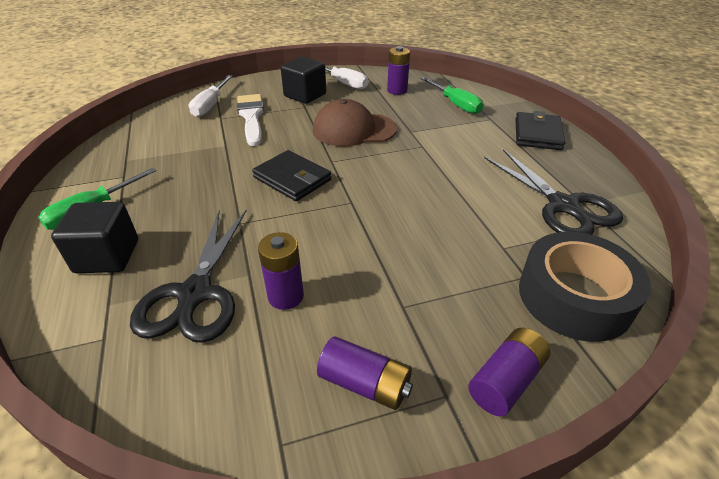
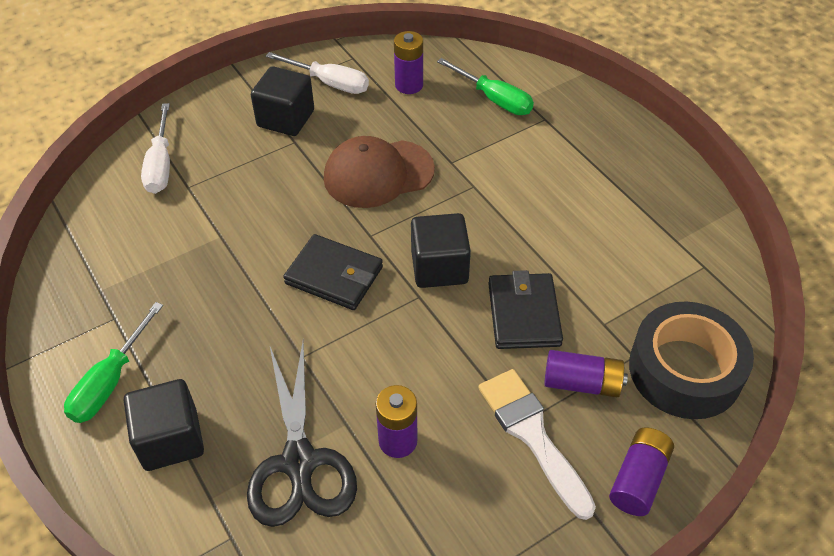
camera: 15 degrees left, 10 degrees up
white brush [237,94,264,146] -> white brush moved to [478,369,596,520]
purple battery [317,336,413,410] -> purple battery moved to [544,350,628,397]
black scissors [484,149,623,235] -> none
black wallet [515,111,565,150] -> black wallet moved to [488,270,563,349]
none -> black cube [411,213,471,288]

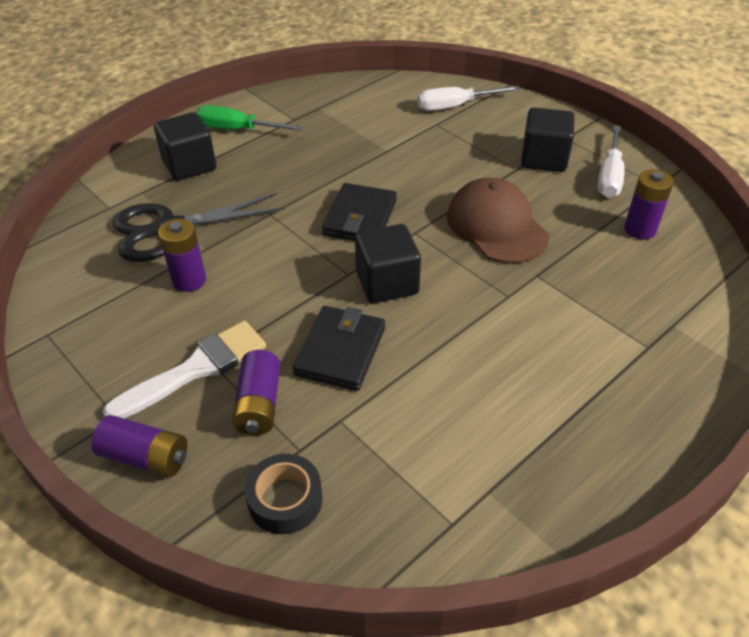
camera: 80 degrees right, 5 degrees down
green screwdriver [437,58,534,115] -> none
black wallet [488,270,563,349] -> black wallet turned 60 degrees counterclockwise [293,306,385,391]
black tape [629,301,754,419] -> black tape [245,454,322,534], size x0.56

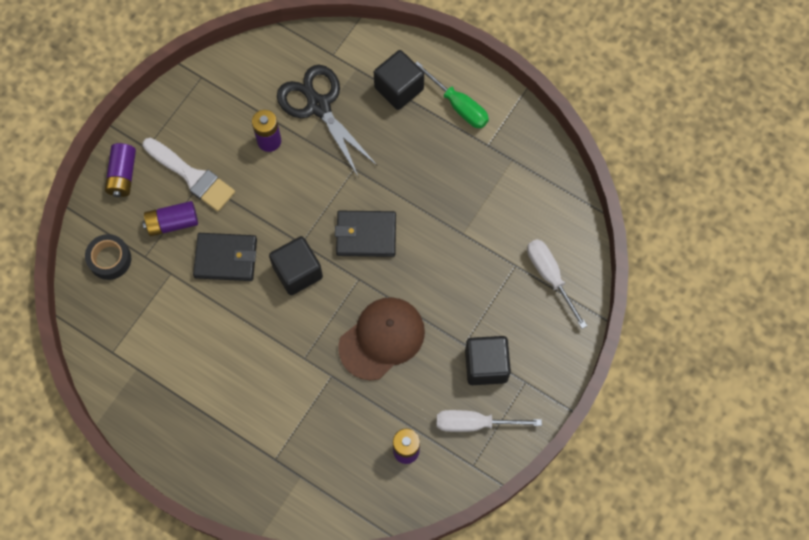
camera: 75 degrees right, 25 degrees up
green screwdriver [196,105,303,131] -> green screwdriver turned 135 degrees clockwise [415,61,489,128]

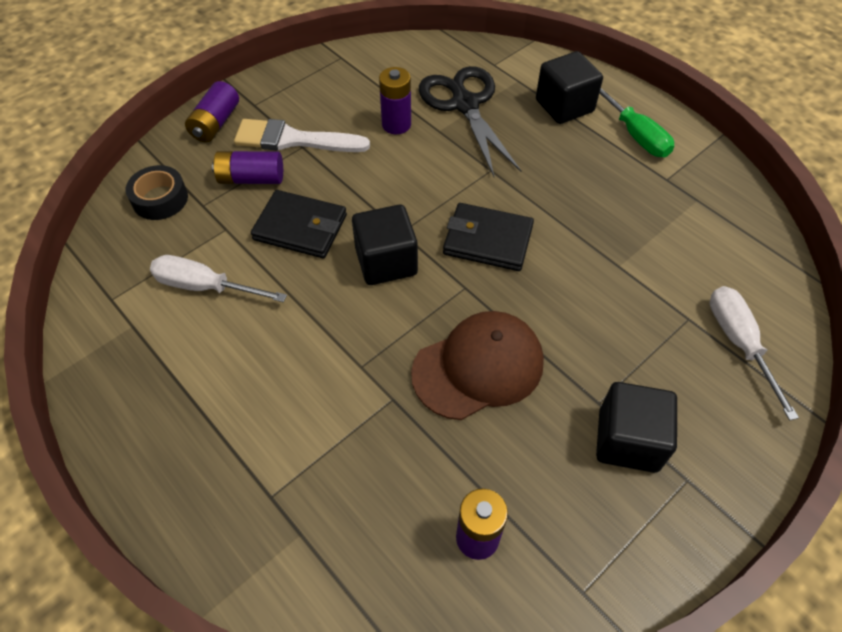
camera: 15 degrees right, 15 degrees down
white brush [143,138,235,211] -> white brush turned 135 degrees clockwise [234,119,370,152]
white screwdriver [437,410,542,432] -> white screwdriver moved to [150,255,287,302]

